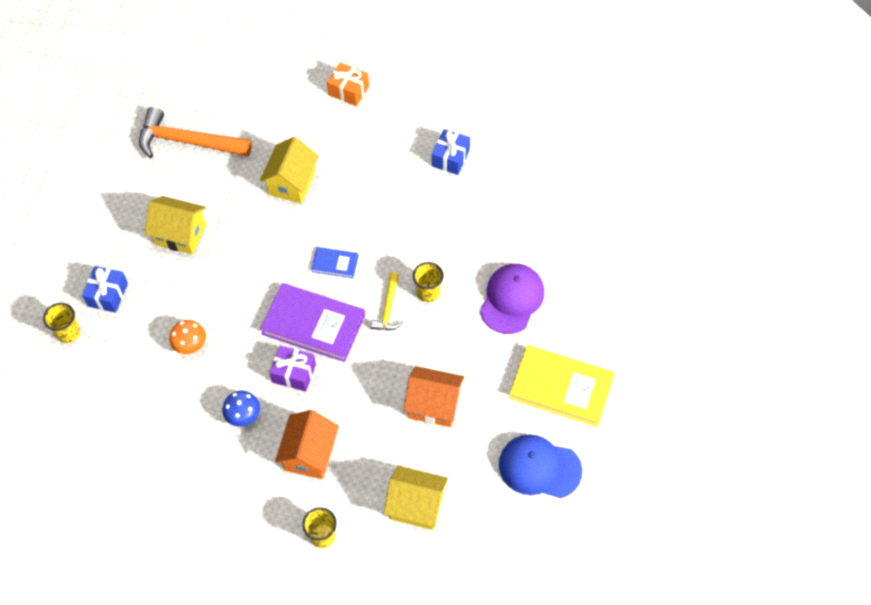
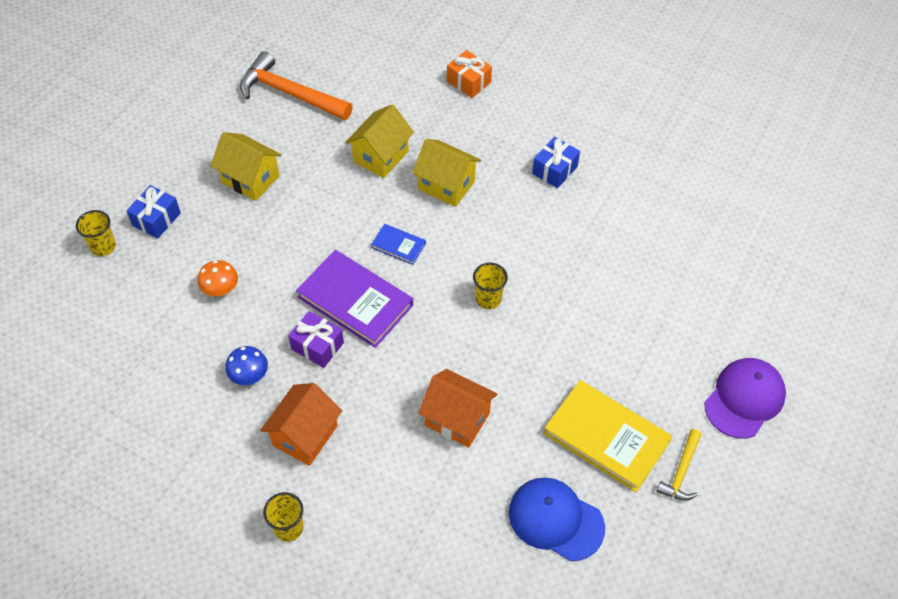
camera: 15 degrees right, 5 degrees down
yellow hammer [371,272,403,330] -> yellow hammer moved to [656,429,702,501]
yellow house [384,466,448,530] -> yellow house moved to [412,139,481,207]
purple cap [480,264,544,334] -> purple cap moved to [704,358,786,438]

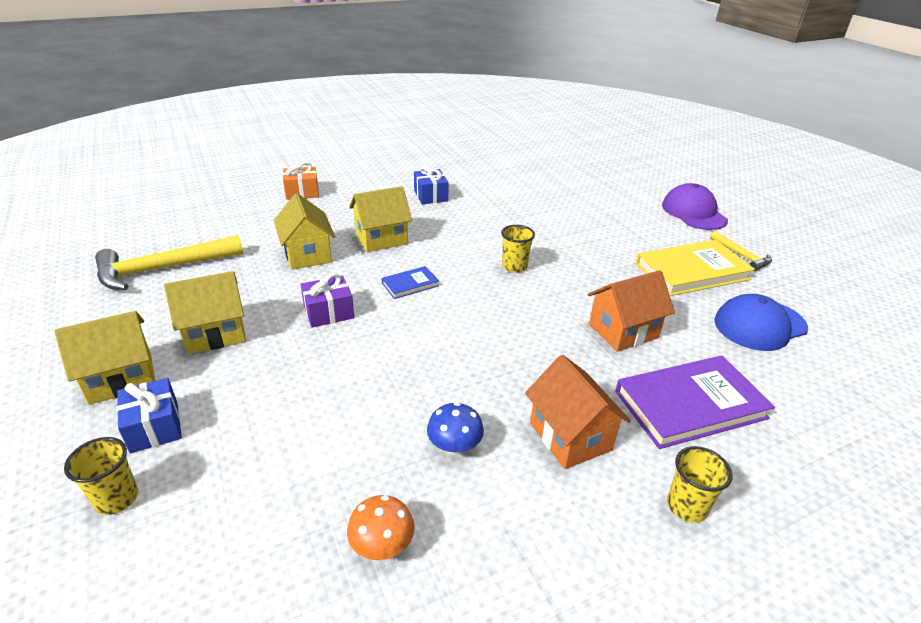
camera: 55 degrees left, 20 degrees down
orange mushroom [198,260,238,296] -> orange mushroom moved to [347,495,415,560]
orange hammer [240,51,353,120] -> yellow hammer [95,235,243,290]
purple gift [288,311,344,368] -> purple gift moved to [300,273,354,328]
purple book [296,250,413,348] -> purple book moved to [615,356,775,449]
none -> yellow house [55,311,155,405]

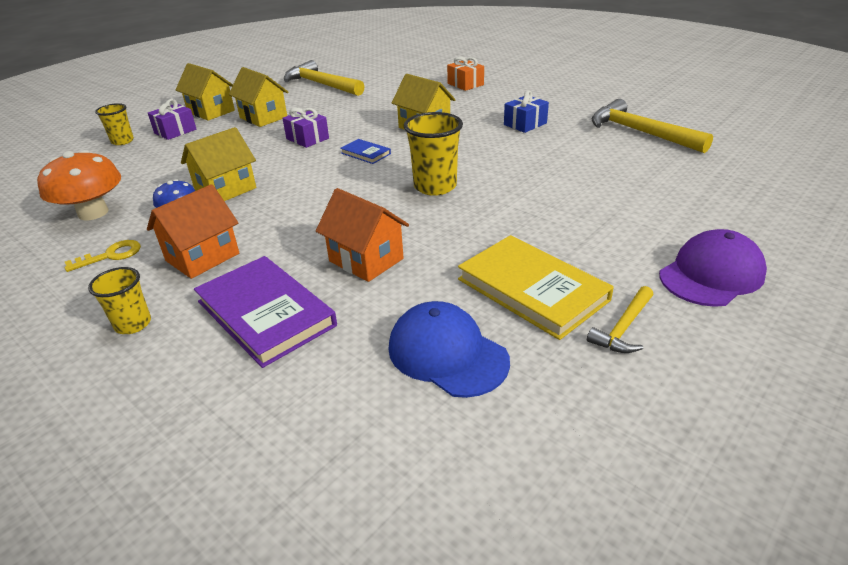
camera: 70 degrees right, 0 degrees up
blue gift [117,378,182,453] -> purple gift [148,99,196,140]
yellow house [274,193,335,269] -> yellow house moved to [181,127,256,201]
orange mushroom [347,495,415,560] -> orange mushroom [37,150,121,220], size x1.78
yellow cup [501,225,535,273] -> yellow cup [404,112,463,196], size x1.63
none -> yellow key [65,240,141,272]
none -> yellow hammer [591,99,713,153]

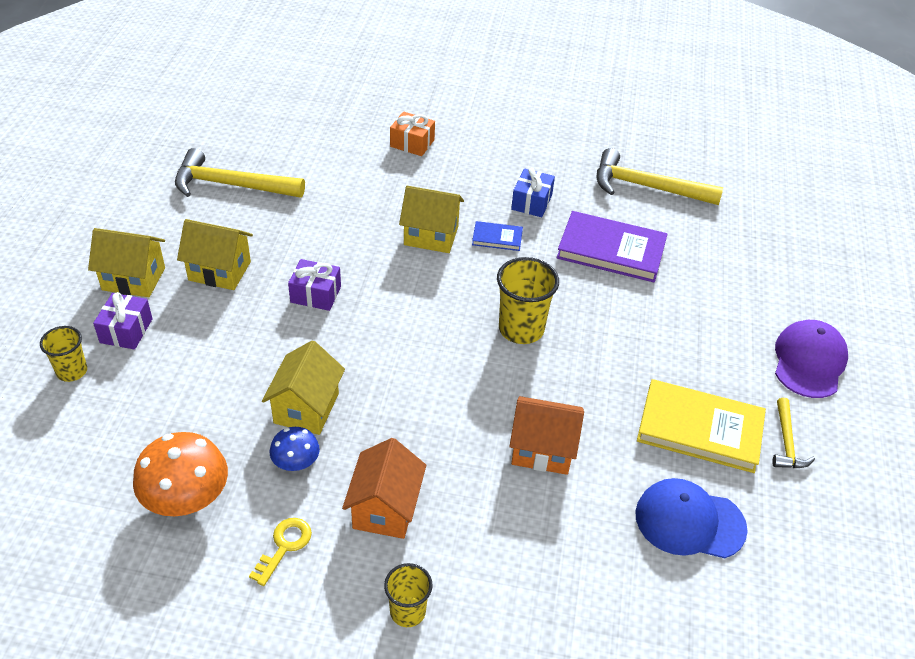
camera: 35 degrees left, 10 degrees up
purple book [194,256,337,368] -> purple book moved to [556,211,668,282]
blue book [340,139,391,164] -> blue book moved to [472,221,523,251]

